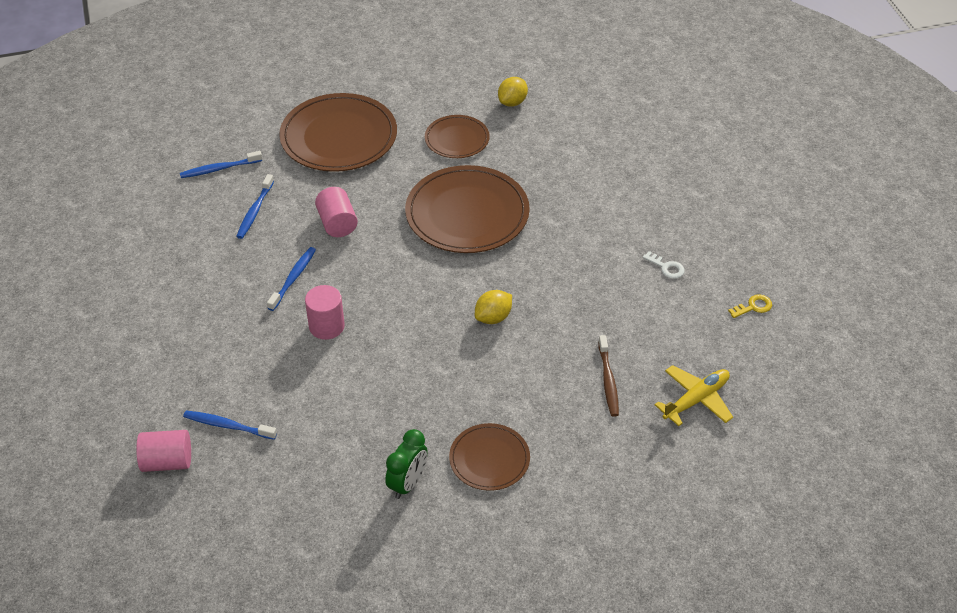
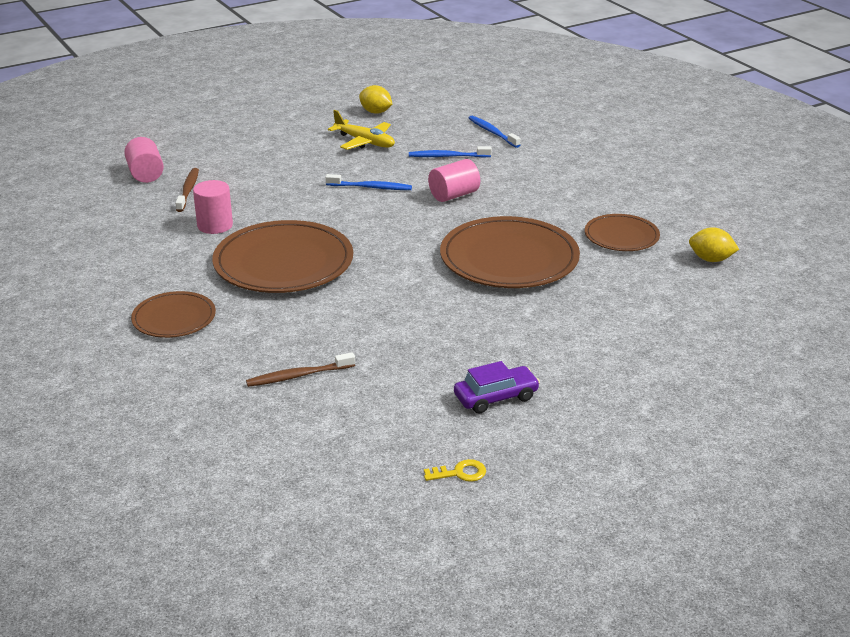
camera: 75 degrees right, 15 degrees down
blue toothbrush [183,411,277,440] -> brown toothbrush [176,168,199,212]
brown plate [279,93,397,172] -> brown plate moved to [212,220,353,293]
pink cylinder [305,285,345,340] -> pink cylinder moved to [193,180,233,234]
green clock [385,429,428,499] -> none
yellow lemon [475,290,512,324] -> yellow lemon moved to [359,85,392,114]
white key [643,251,685,279] -> purple car [454,361,540,413]
yellow plane [655,365,733,426] -> yellow plane moved to [328,110,395,150]
yellow key [728,294,772,318] -> yellow key turned 60 degrees counterclockwise [424,459,486,482]

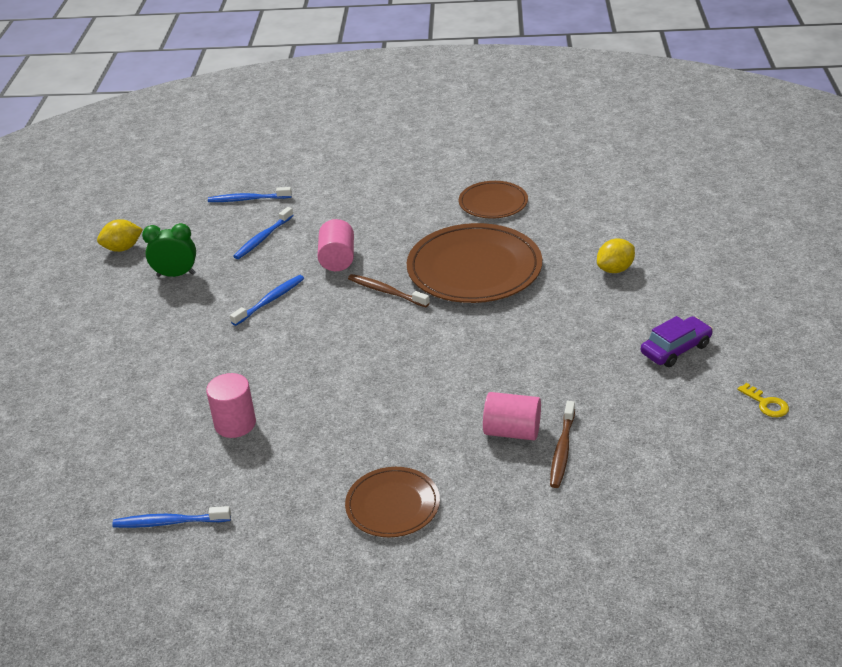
camera: 55 degrees left, 5 degrees up
pink cylinder [124,137,164,183] -> pink cylinder moved to [483,392,541,440]
brown toothbrush [176,168,199,212] -> brown toothbrush moved to [348,274,430,307]
brown plate [212,220,353,293] -> none
yellow plane [328,110,395,150] -> green clock [142,223,196,277]
yellow key [424,459,486,482] -> yellow key turned 120 degrees clockwise [737,383,789,417]
purple car [454,361,540,413] -> purple car turned 45 degrees clockwise [640,316,713,367]
yellow lemon [689,227,739,262] -> yellow lemon moved to [597,239,635,273]
none -> blue toothbrush [112,506,231,528]

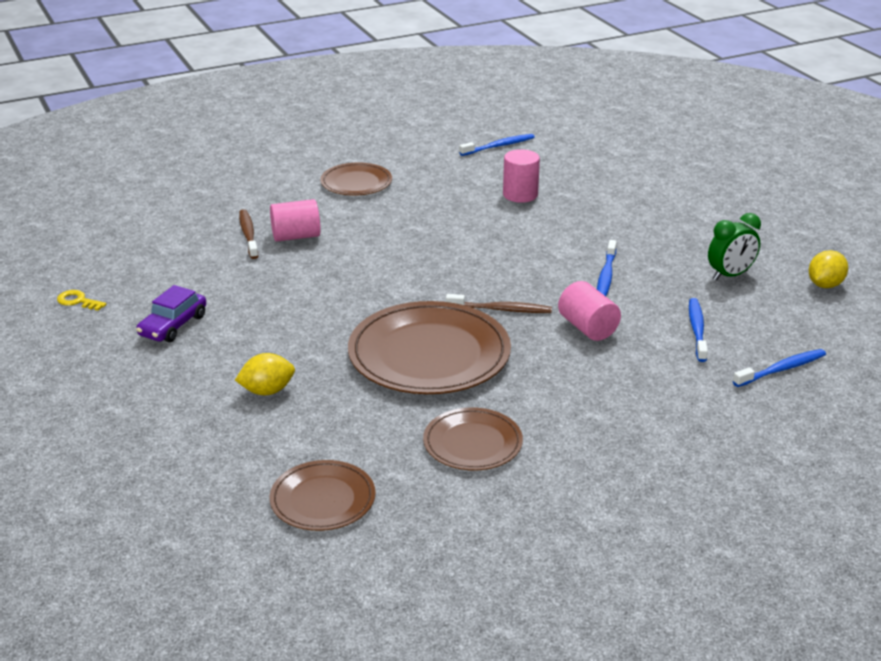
camera: 150 degrees right, 5 degrees down
yellow lemon [597,239,635,273] -> yellow lemon turned 45 degrees clockwise [235,353,295,395]
none -> brown plate [270,460,376,531]

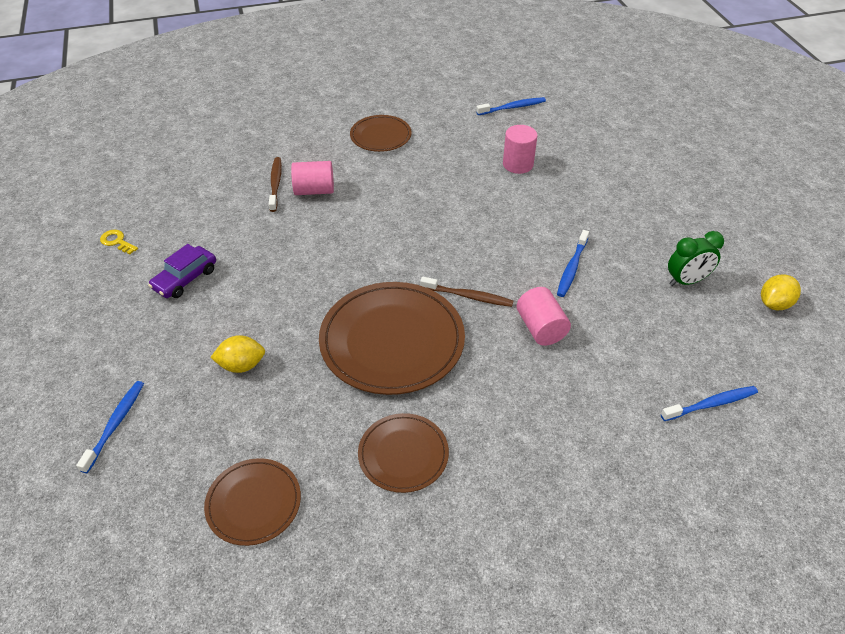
camera: 10 degrees right, 15 degrees up
blue toothbrush [689,298,708,362] -> blue toothbrush moved to [76,381,144,473]

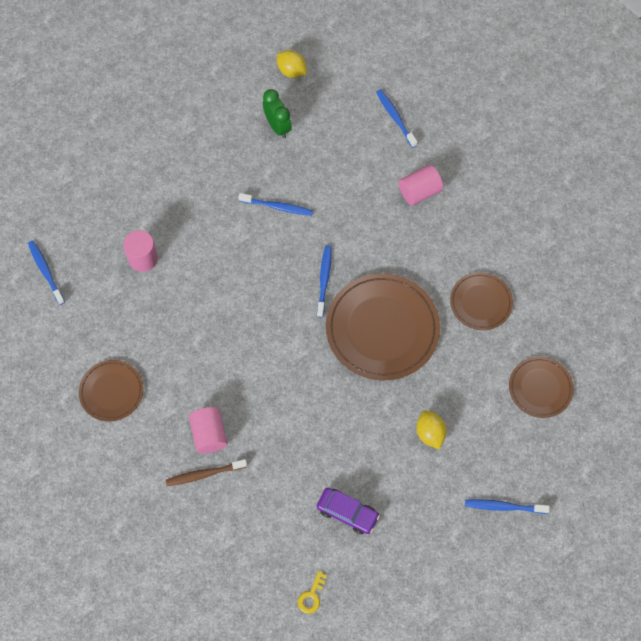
camera: 100 degrees left, 20 degrees up
brown toothbrush [420,277,514,307] -> blue toothbrush [317,246,331,317]
pink cylinder [517,287,571,346] -> pink cylinder moved to [399,165,443,206]

